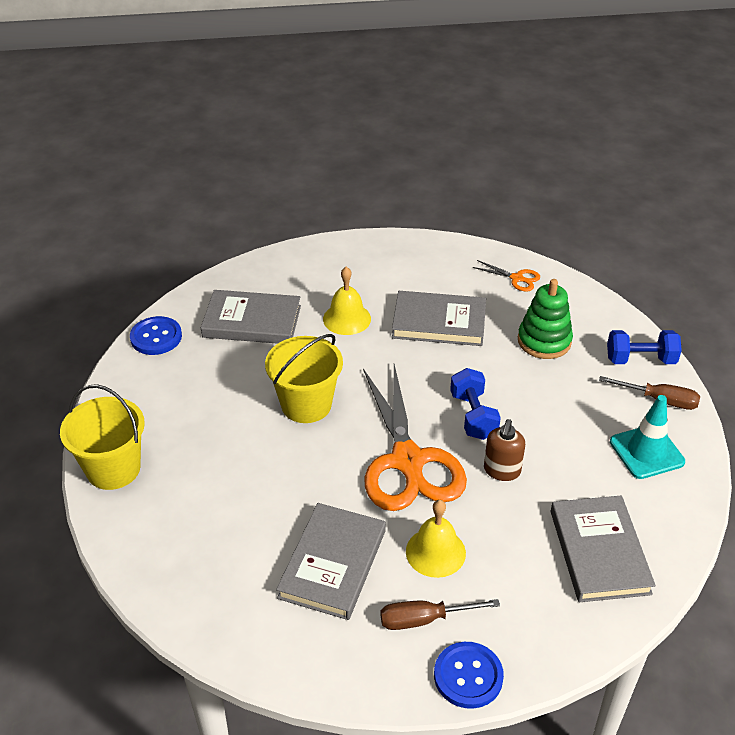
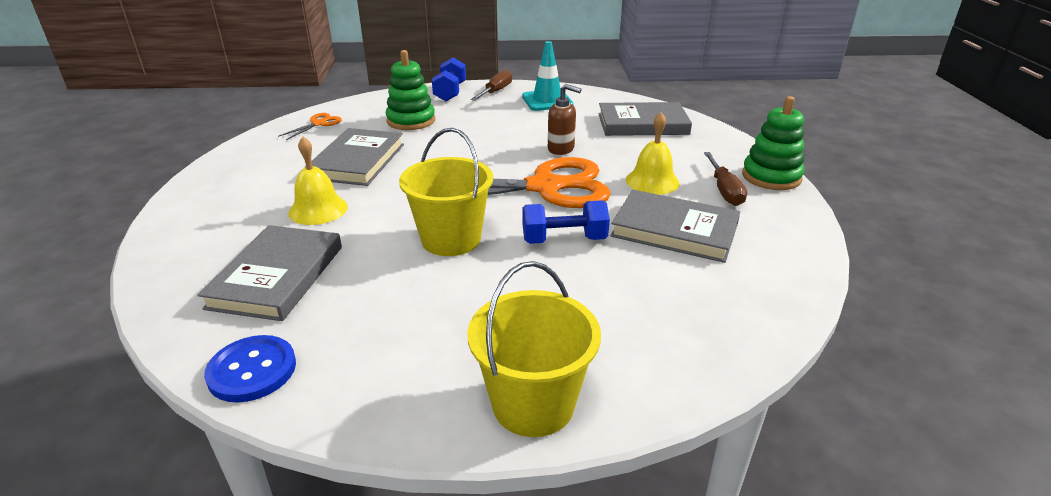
camera: 85 degrees left, 10 degrees down
blue button [434,642,504,709] -> green stacking toy [742,96,805,190]
blue dumbbell [450,368,501,440] -> blue dumbbell moved to [522,200,610,244]

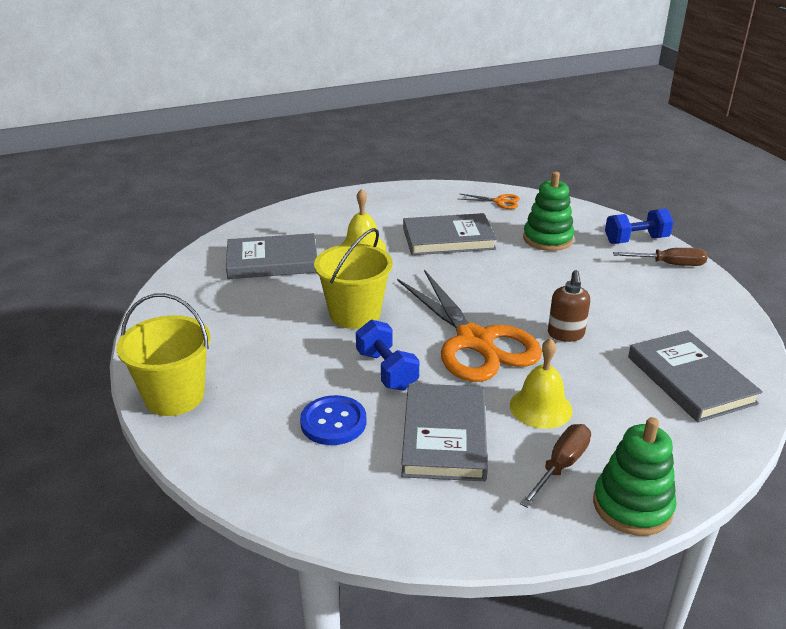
camera: 70 degrees right, 0 degrees up
blue button [204,335,296,403] -> blue button moved to [300,395,366,445]
turquoise traffic cone [522,41,574,111] -> none
brown screwdriver [704,152,747,206] -> brown screwdriver turned 150 degrees clockwise [520,424,591,508]

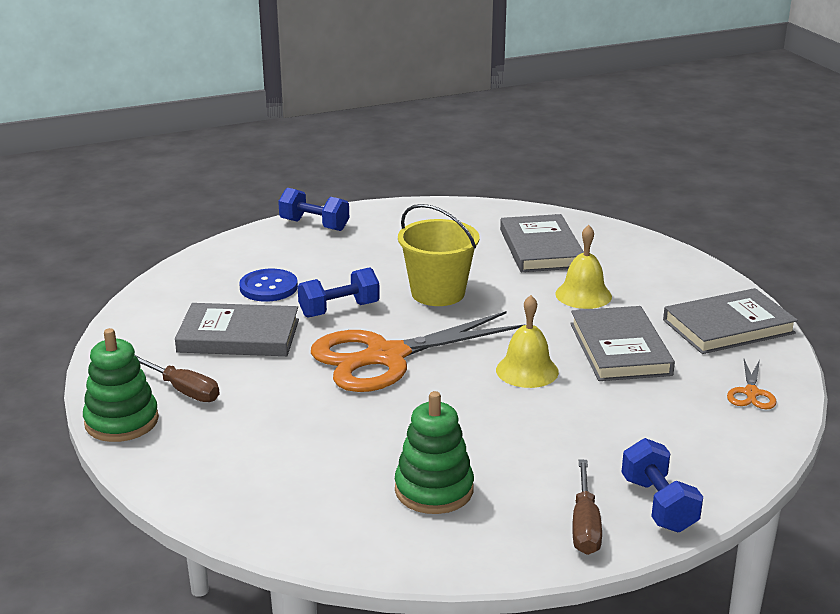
camera: 90 degrees right, 5 degrees down
yellow bucket [116,293,211,416] -> blue dumbbell [278,188,349,231]
yellow bell [510,338,573,429] -> yellow bell moved to [496,295,559,388]
green stacking toy [523,171,574,251] -> green stacking toy moved to [395,391,474,514]
brown soap dispenser [548,270,590,342] -> none
grey book [628,330,763,423] -> grey book moved to [663,288,798,354]

